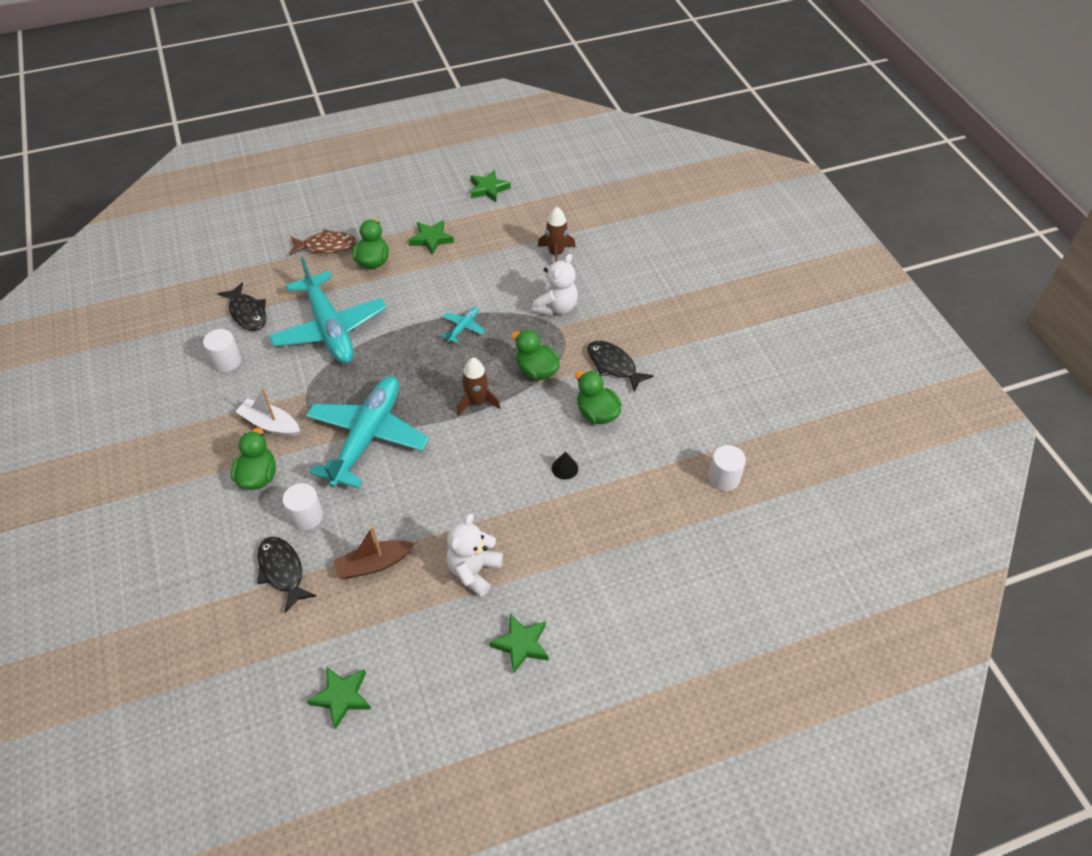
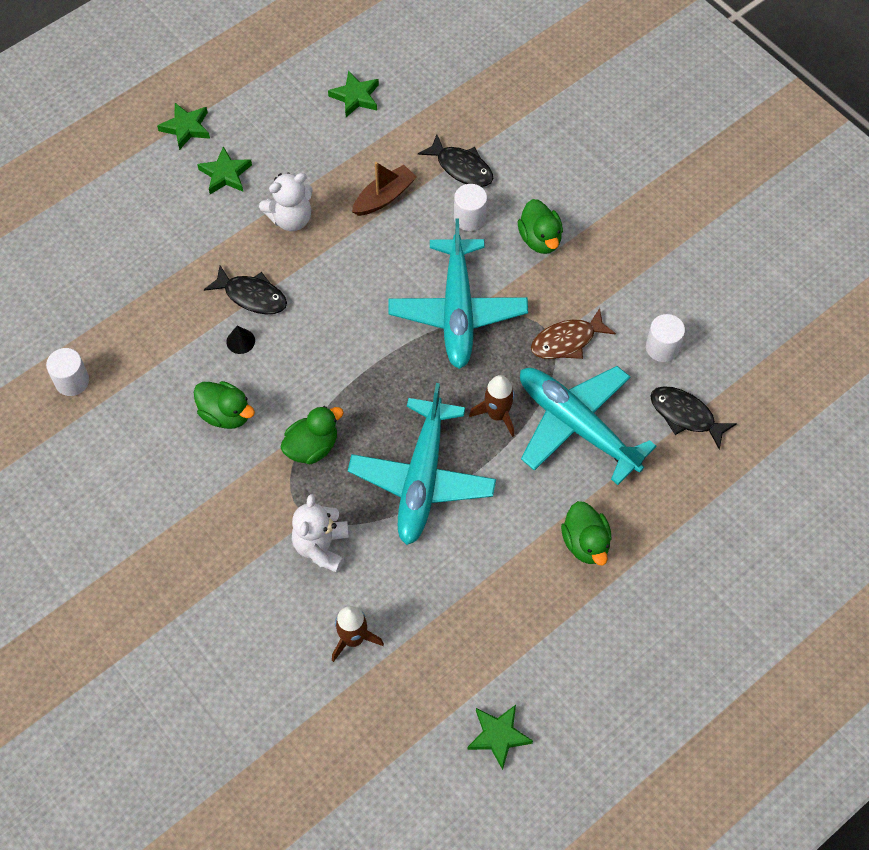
camera: 160 degrees right, 10 degrees up
white boat [235,388,300,437] -> none
brown fish [289,229,357,256] -> brown fish moved to [531,308,616,359]
green star [409,220,454,255] -> green star moved to [157,103,210,150]
turquoise plane [441,307,485,343] -> turquoise plane [348,383,496,545], size x2.46
white teddy bear [447,513,503,597] -> white teddy bear turned 60 degrees clockwise [259,173,313,231]
brown rocket [457,358,501,416] -> brown rocket moved to [469,375,515,437]
green duck [511,330,560,380] -> green duck turned 60 degrees counterclockwise [281,406,344,464]
black fish [588,341,654,392] -> black fish moved to [204,266,287,314]

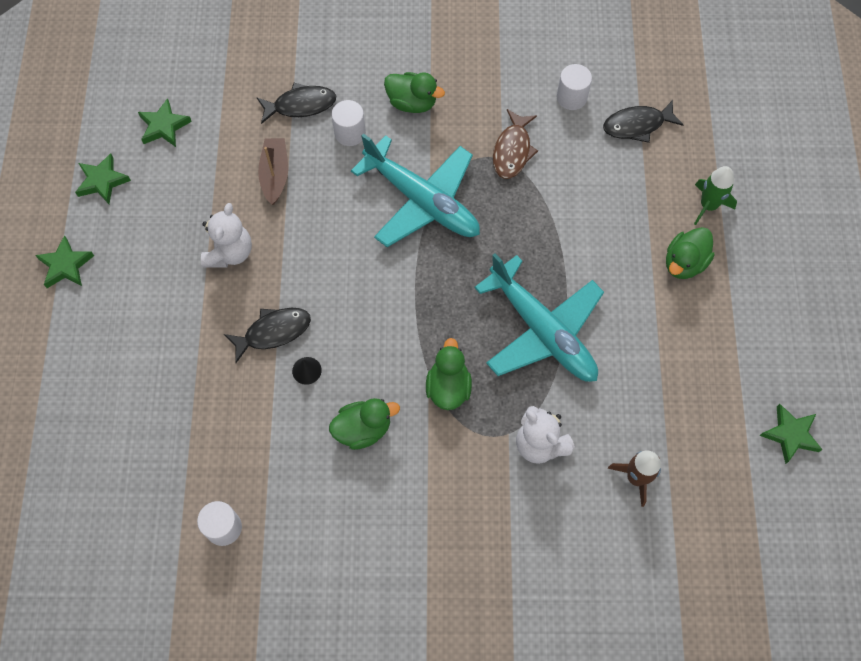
camera: 50 degrees left, 5 degrees up
green star [197,146,252,194] -> green star moved to [75,153,131,204]
brown rocket [469,375,515,437] -> none
turquoise plane [520,366,656,485] -> none
green duck [561,501,612,565] -> green duck turned 105 degrees clockwise [666,227,715,279]
none -> green rocket [694,166,737,225]

